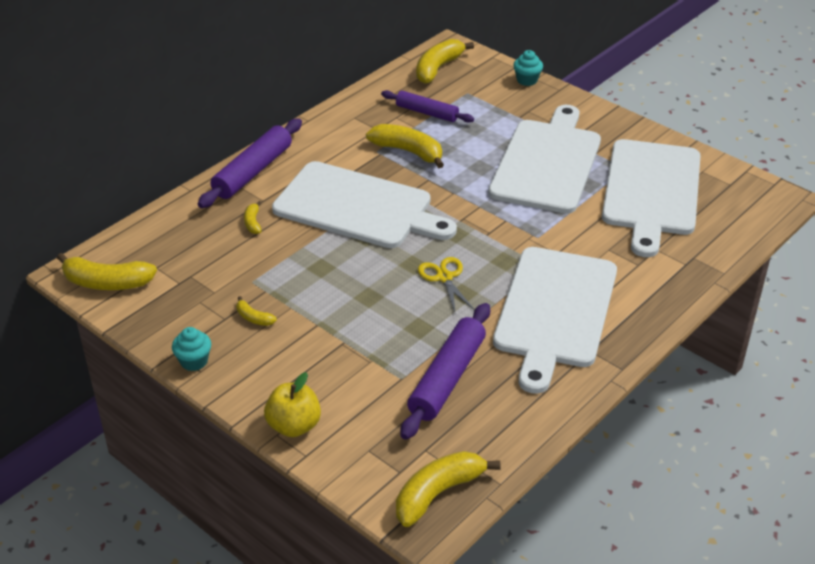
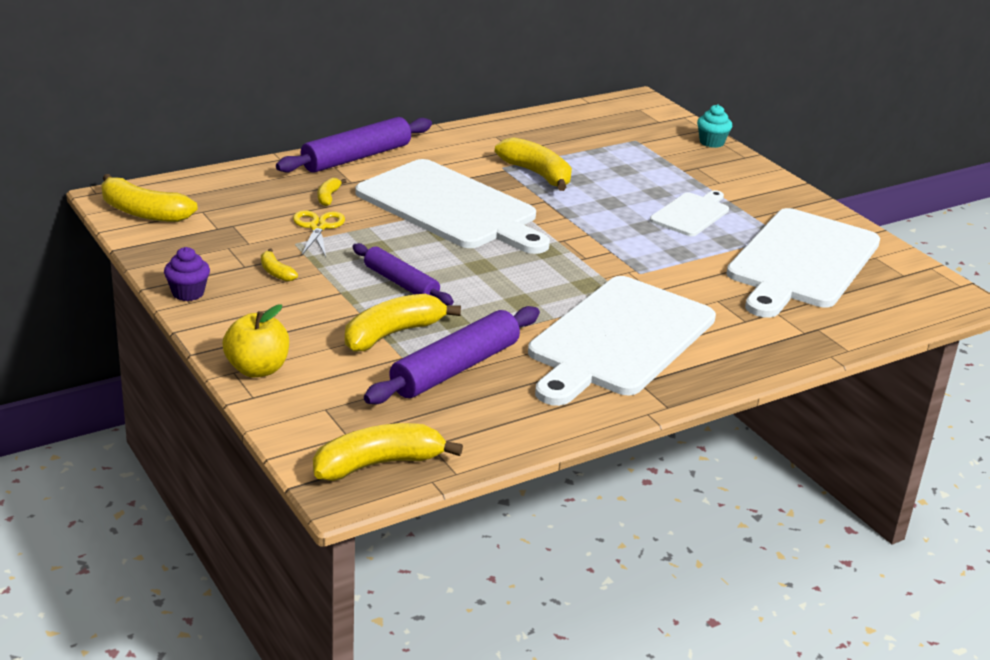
camera: 15 degrees right, 10 degrees down
turquoise cupcake [172,327,211,371] -> purple cupcake [164,247,210,301]
purple rolling pin [381,90,474,123] -> purple rolling pin moved to [352,243,454,306]
yellow banana [416,39,474,84] -> yellow banana moved to [345,294,461,352]
yellow scissors [418,257,475,312] -> yellow scissors moved to [293,210,345,257]
white cutting board [488,105,601,214] -> white cutting board [650,190,729,236], size x0.49

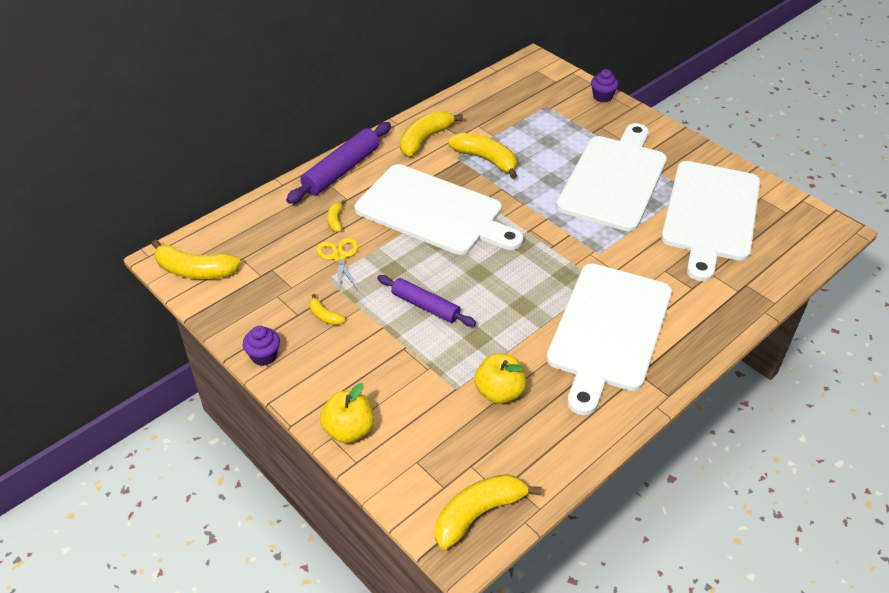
camera: 10 degrees left, 15 degrees up
yellow banana [345,294,461,352] -> yellow banana moved to [400,111,463,156]
purple rolling pin [364,306,540,404] -> yellow apple [474,354,526,404]
white cutting board [650,190,729,236] -> white cutting board [556,123,667,232], size x2.03
turquoise cupcake [697,104,732,148] -> purple cupcake [591,69,619,103]

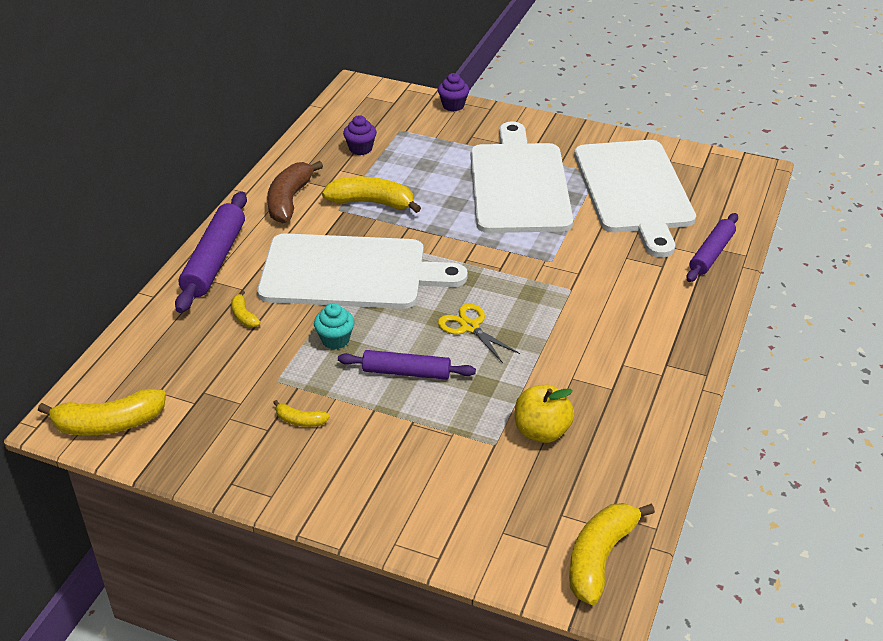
camera: 25 degrees left, 5 degrees down
purple cupcake [243,326,280,366] -> purple cupcake moved to [343,115,377,155]
yellow scissors [317,238,358,290] -> yellow scissors moved to [438,303,520,363]
yellow apple [320,383,374,443] -> none
yellow banana [400,111,463,156] -> brown banana [267,161,323,223]
white cutting board [546,264,672,415] -> none
none -> turquoise cupcake [314,303,355,350]
none -> purple rolling pin [686,213,738,282]

